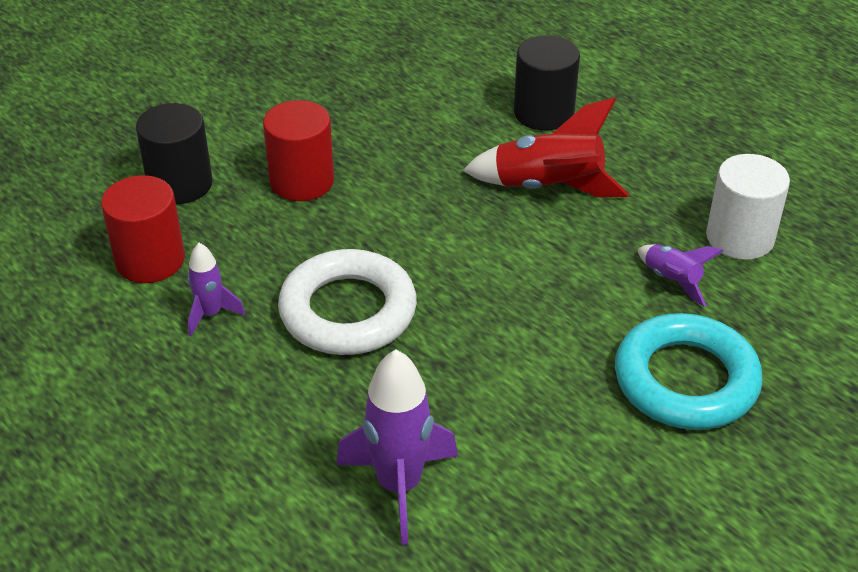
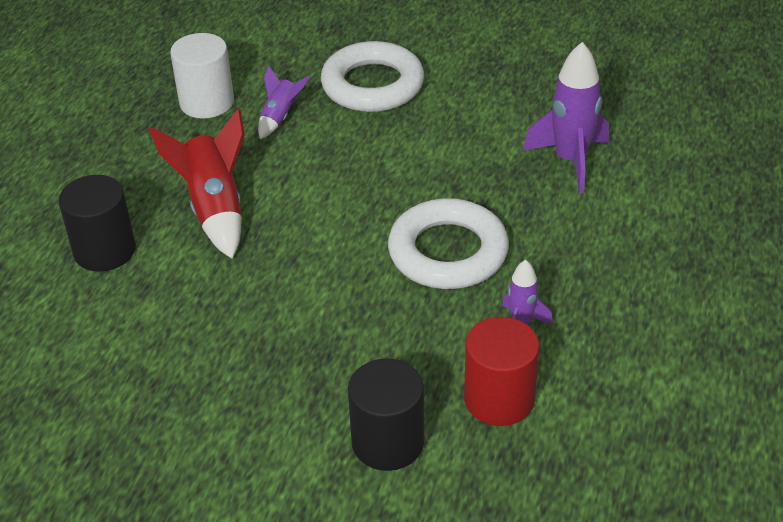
camera: 120 degrees left, 0 degrees up
red cylinder [263,100,334,201] -> none
turquoise ring [615,313,763,430] -> white ring [321,41,424,112]

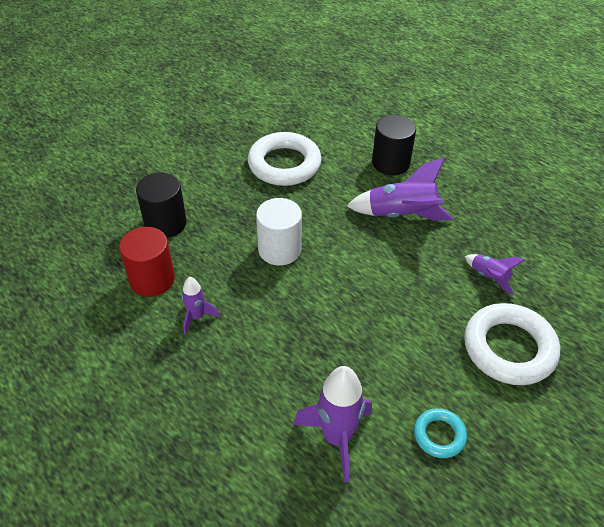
camera: 115 degrees right, 5 degrees up
red rocket [149,109,245,258] -> purple rocket [347,158,453,221]
white cylinder [170,33,234,119] -> white cylinder moved to [256,198,302,265]
white ring [388,198,509,289] -> white ring moved to [248,132,322,186]
none -> turquoise ring [414,408,467,458]

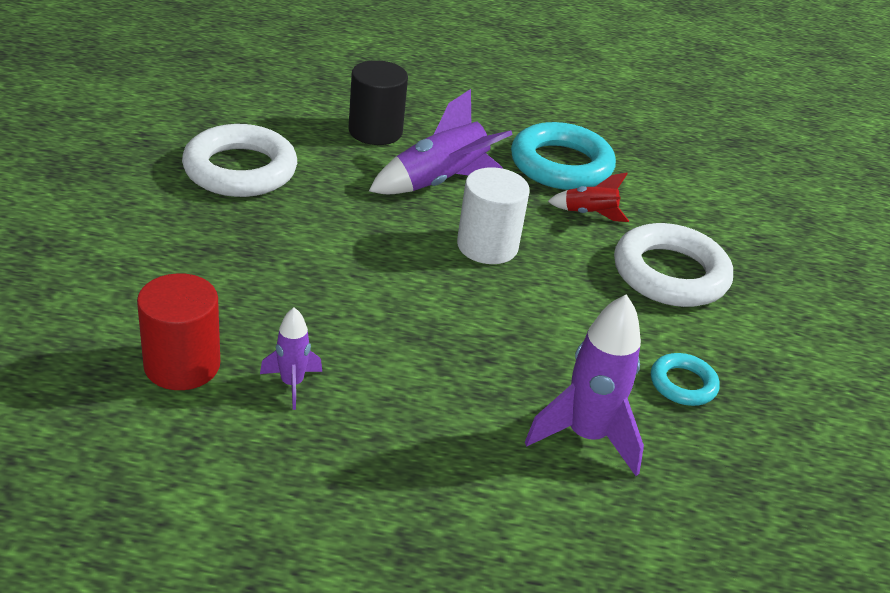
camera: 40 degrees left, 10 degrees down
black cylinder [136,172,186,238] -> none
white cylinder [256,198,302,265] -> white cylinder moved to [457,167,530,264]
purple rocket [465,254,525,295] -> red rocket [548,173,629,222]
none -> turquoise ring [511,122,616,190]

